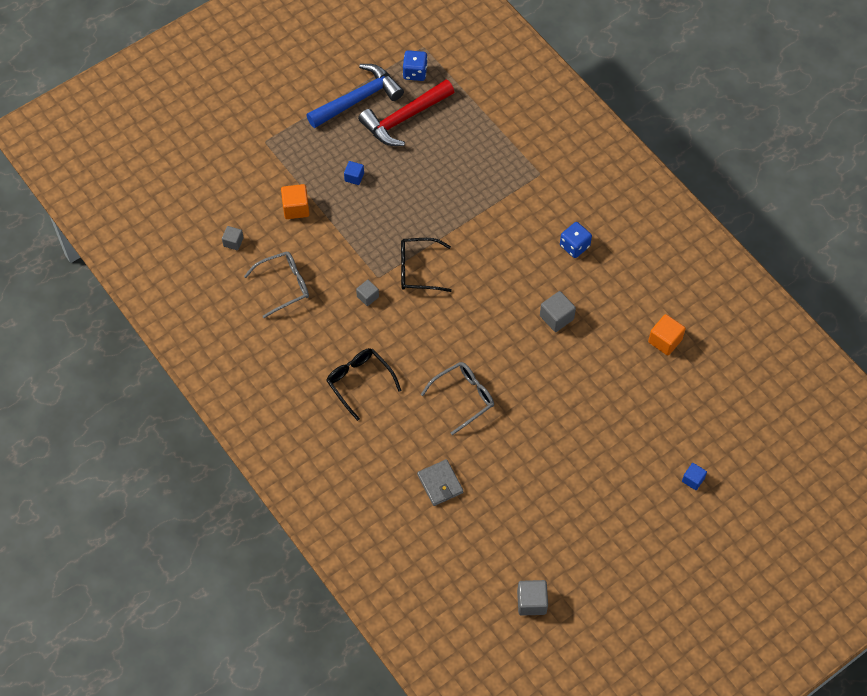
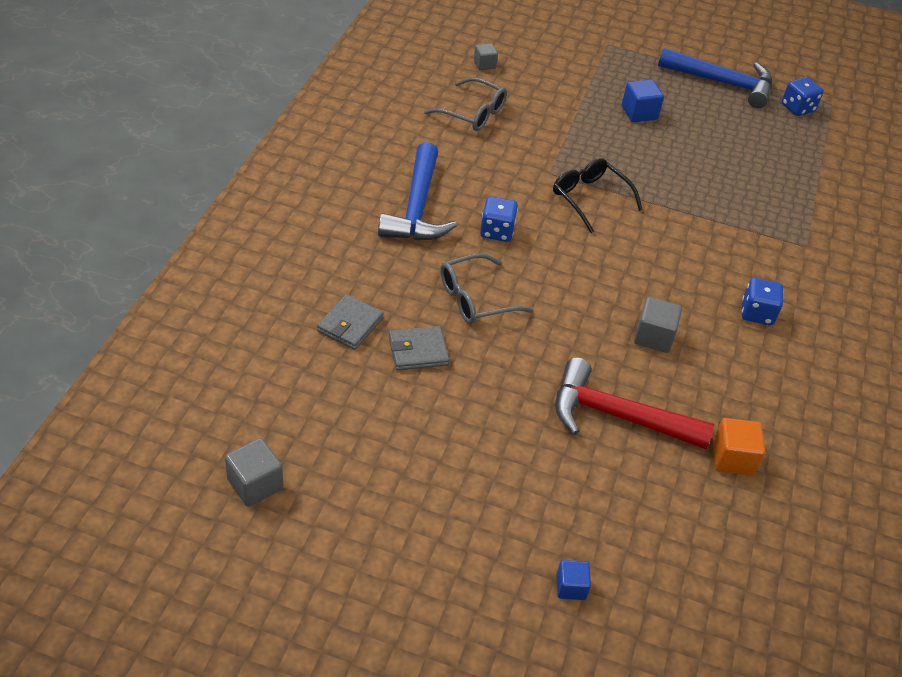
camera: 50 degrees right, 15 degrees down
orange cube [281,184,310,219] -> none
black glasses [326,348,401,421] -> blue hammer [378,142,457,240]
blue cube [344,161,364,185] -> blue cube [622,80,664,122], size x1.54
grey cube [356,280,379,306] -> none
red hammer [358,79,454,146] -> red hammer moved to [555,357,714,449]
grey glasses [421,362,494,435] -> grey glasses turned 135 degrees clockwise [440,253,534,324]
none -> grey wallet [388,326,450,370]
none -> blue dice [480,197,518,242]

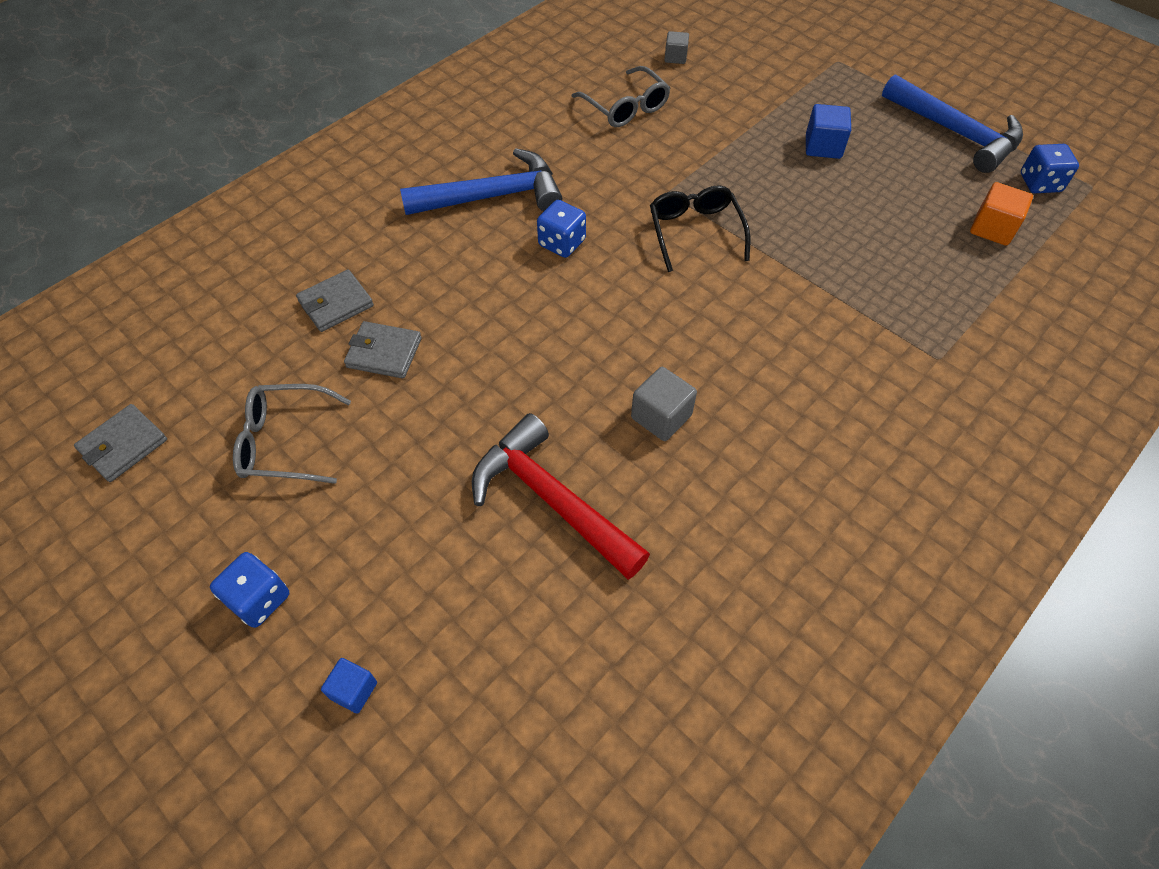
camera: 30 degrees right, 10 degrees up
grey cube [225,438,283,507] -> grey wallet [74,404,167,482]
blue hammer [378,142,457,240] -> blue hammer turned 135 degrees counterclockwise [400,148,562,215]
grey glasses [440,253,534,324] -> grey glasses moved to [233,384,351,484]
orange cube [713,418,765,475] -> orange cube moved to [970,182,1033,246]
blue dice [742,278,783,325] -> blue dice moved to [210,552,289,628]

